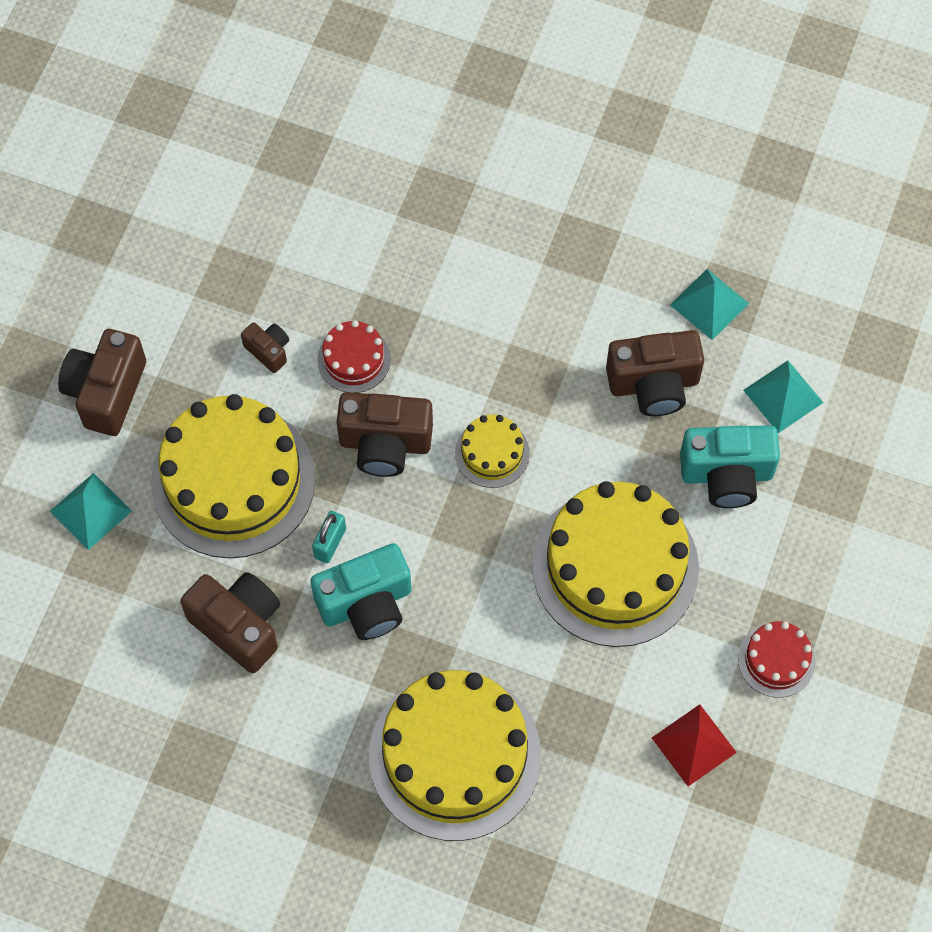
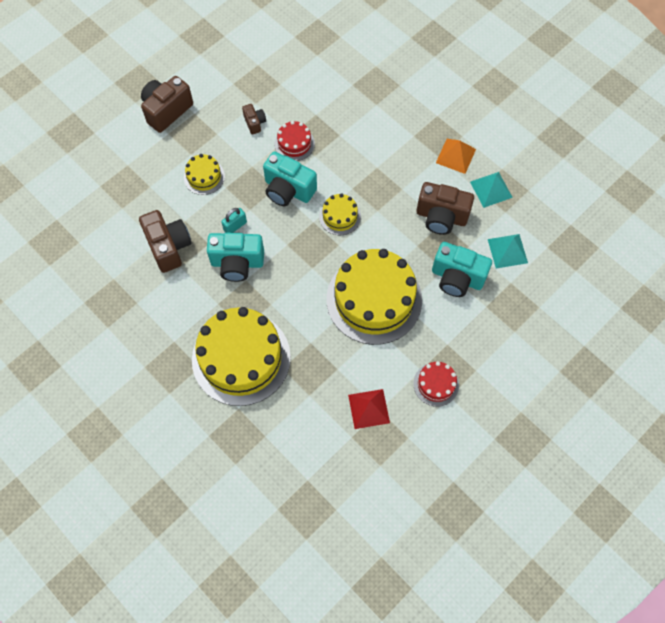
camera: 25 degrees right, 0 degrees up
turquoise pyramid [50,473,132,550] -> none
yellow cake [151,394,315,558] -> yellow cake [184,154,225,195], size x0.46
brown camera [337,392,433,477] -> turquoise camera [263,151,317,206]
none -> orange pyramid [436,139,476,174]

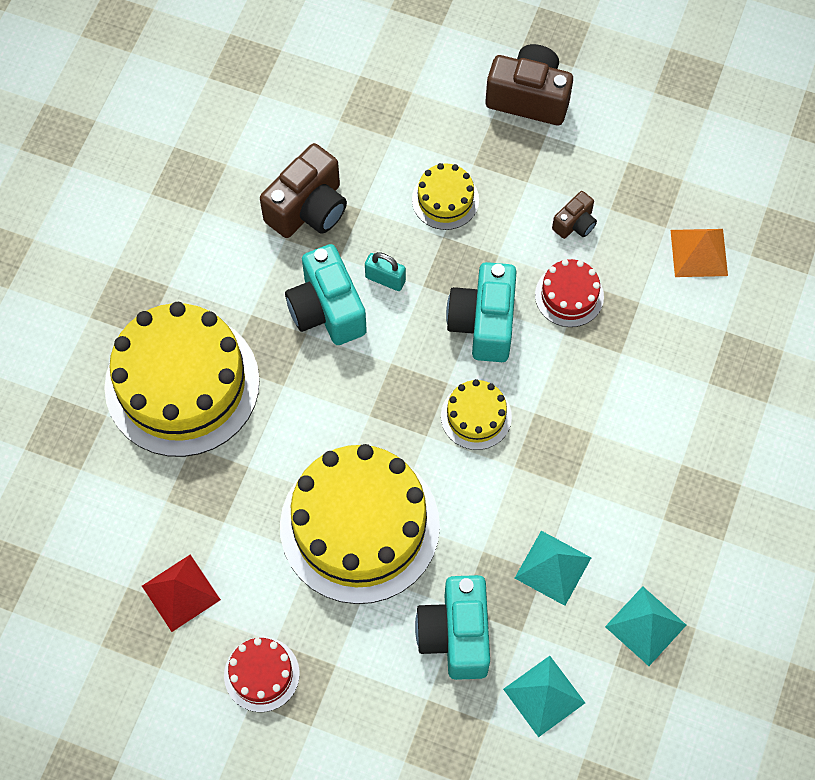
camera: 65 degrees right, 0 degrees up
brown camera [416,182,474,235] -> turquoise pyramid [515,531,591,606]
orange pyramid [436,139,476,174] -> orange pyramid moved to [671,229,728,277]

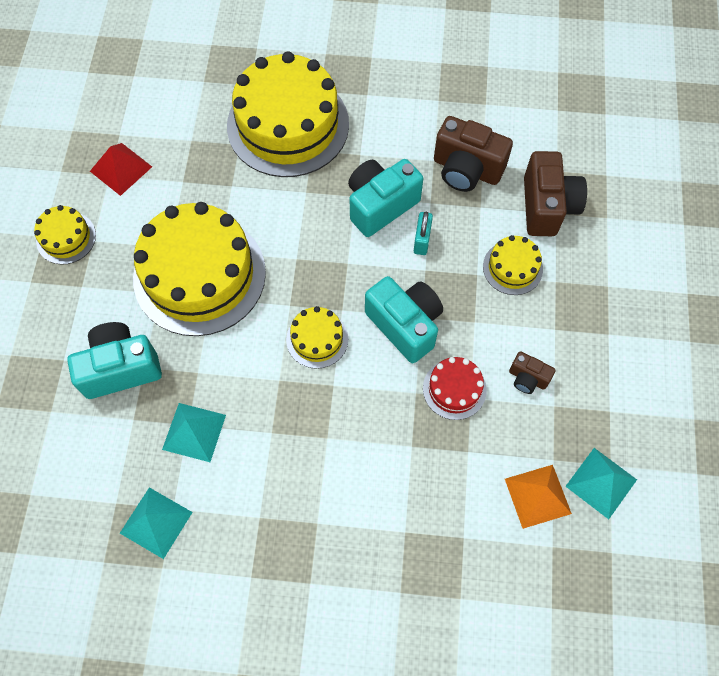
camera: 75 degrees right, 0 degrees up
red cake [224,637,300,712] -> yellow cake [34,205,96,265]
turquoise camera [446,262,517,362] -> turquoise camera turned 60 degrees clockwise [365,276,443,363]
brown camera [485,44,573,125] -> brown camera moved to [524,151,587,236]
turquoise pyramid [503,656,585,737] -> turquoise pyramid moved to [565,448,637,519]

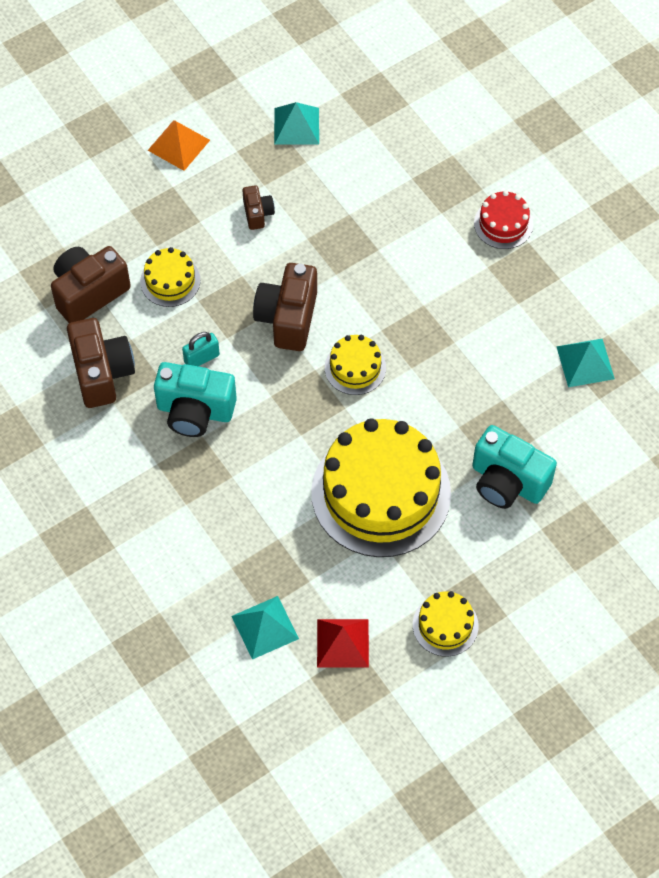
camera: 130 degrees left, 5 degrees down
turquoise pyramid [162,403,226,462] -> turquoise pyramid moved to [232,596,299,660]
yellow cake [227,51,349,177] -> none
turquoise camera [365,276,443,363] -> brown camera [253,263,317,351]
red cake [423,357,487,420] -> red cake moved to [474,191,533,249]
orange pyramid [505,465,572,529] -> orange pyramid moved to [148,120,210,171]

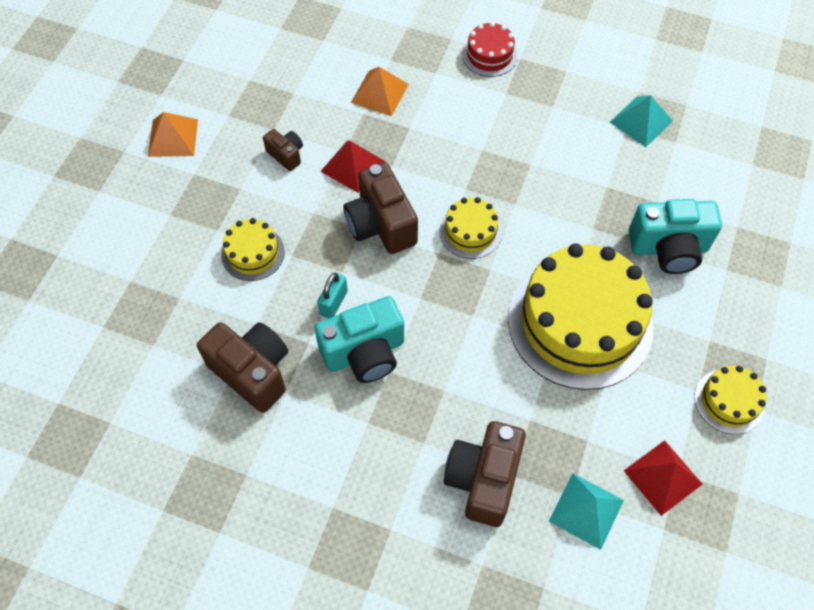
camera: 35 degrees left, 0 degrees up
brown camera [51,246,131,323] -> brown camera moved to [444,421,526,527]
turquoise pyramid [274,102,319,145] -> none
none -> red pyramid [320,140,385,193]
none -> orange pyramid [351,67,409,116]

